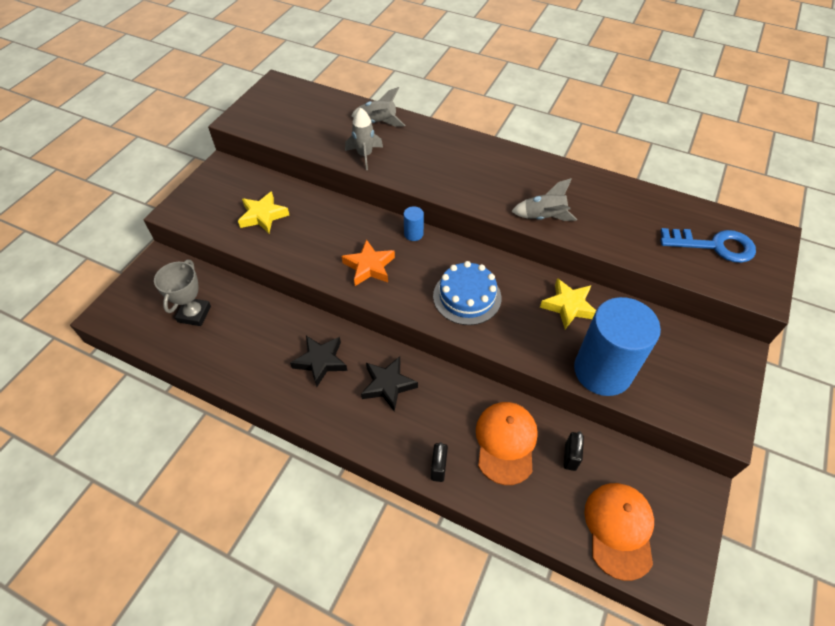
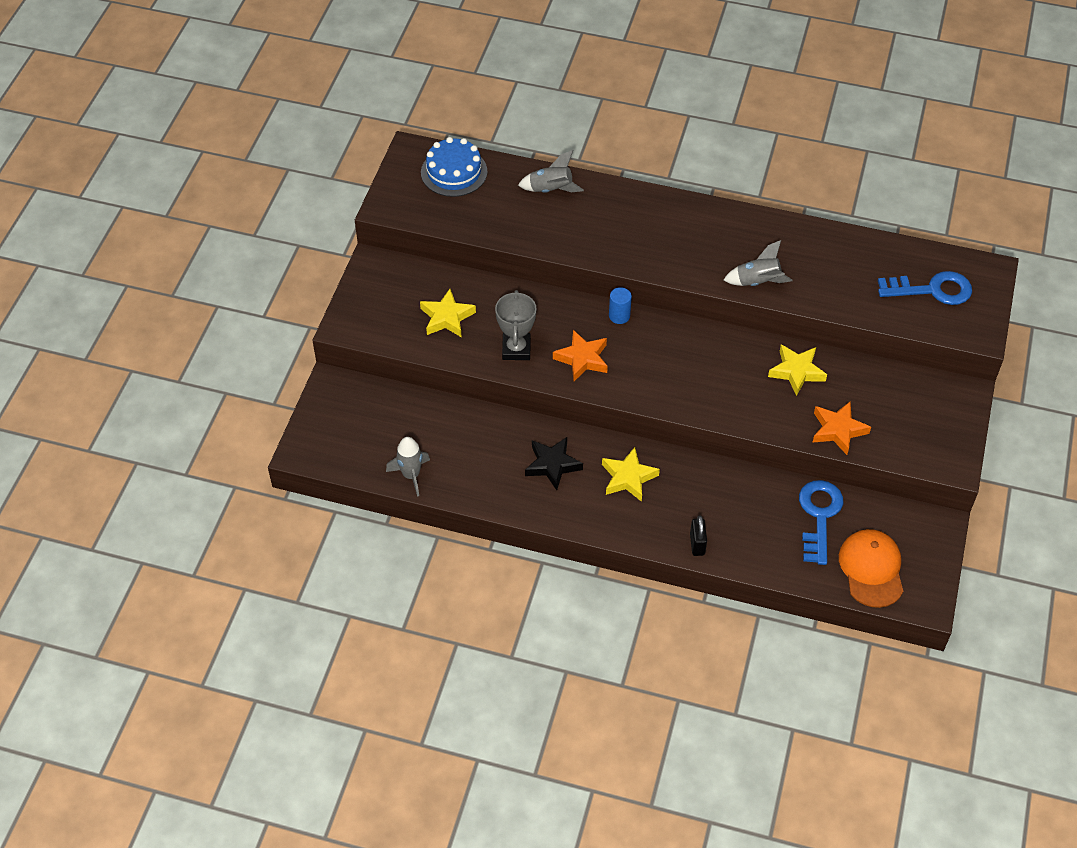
camera: 10 degrees left, 0 degrees up
grey trophy [154,260,211,326] -> grey trophy moved to [495,290,537,360]
grey rocket [345,108,383,170] -> grey rocket moved to [386,437,430,497]
black star [361,356,418,411] -> yellow star [602,447,660,502]
blue cake [433,261,501,325] -> blue cake moved to [421,137,488,197]
orange cap [476,402,538,485] -> none
black padlock [563,431,584,471] -> blue key [799,480,843,565]
blue cylinder [574,297,661,396] -> orange star [812,402,871,455]

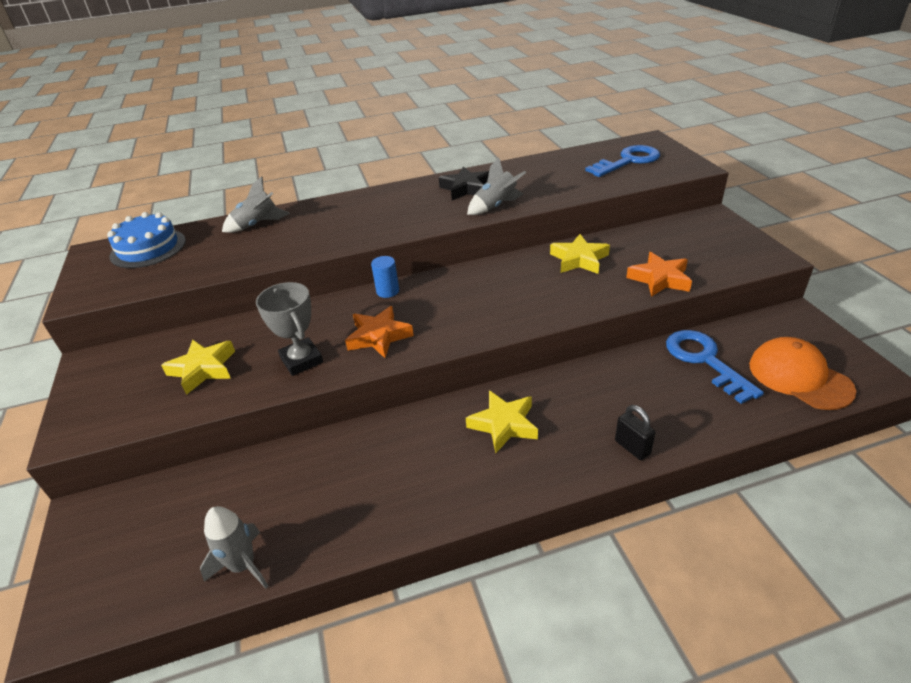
camera: 30 degrees left, 15 degrees down
black star [525,437,583,490] -> black star moved to [439,166,489,200]

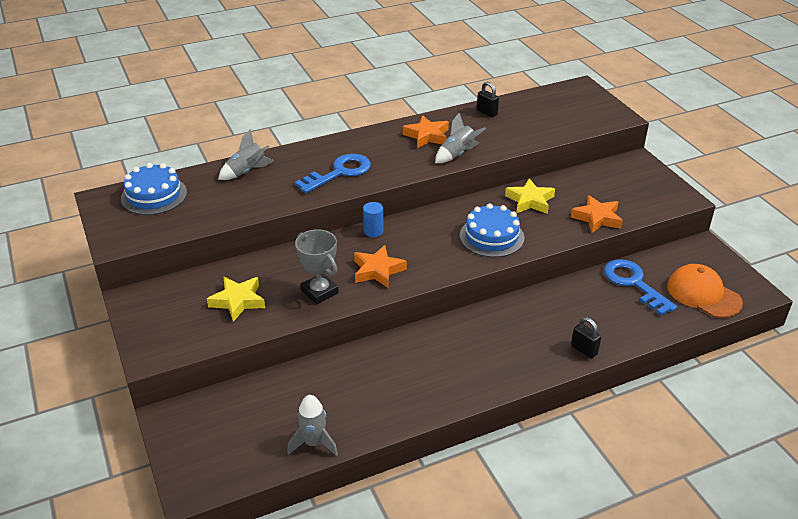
camera: 10 degrees left, 0 degrees up
black star [439,166,489,200] -> orange star [402,115,449,148]
yellow star [466,390,538,453] -> none
blue key [585,145,660,177] -> blue key moved to [295,154,371,193]
none -> blue cake [460,203,525,257]
none -> black padlock [477,82,499,117]

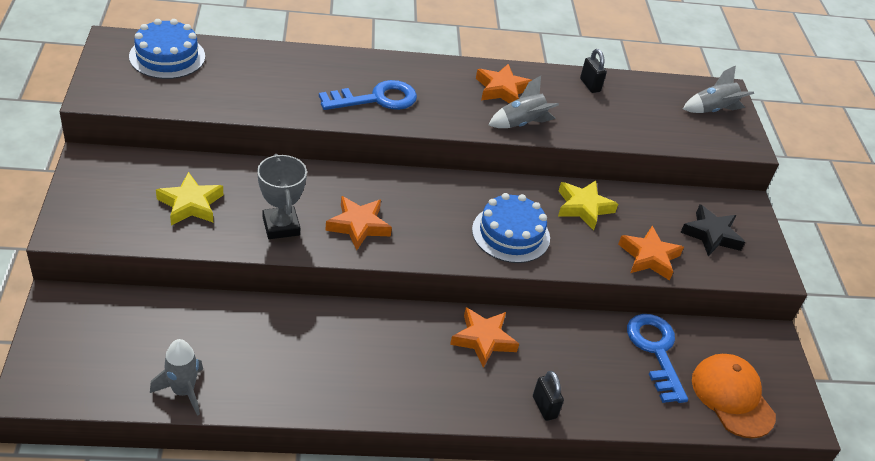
camera: 15 degrees right, 5 degrees up
grey rocket [218,129,274,180] -> grey rocket moved to [683,65,754,113]
blue cylinder [363,202,384,237] -> none
none -> orange star [450,307,519,368]
none -> black star [680,204,745,256]

